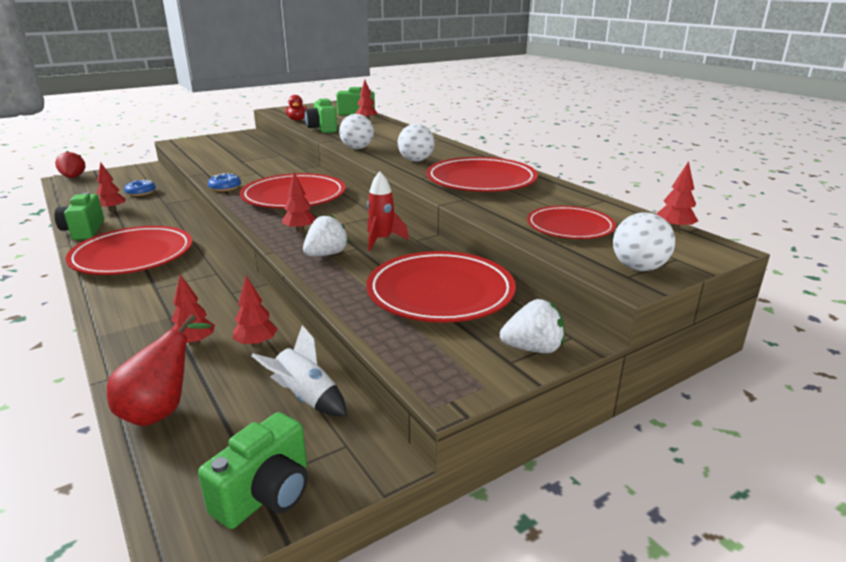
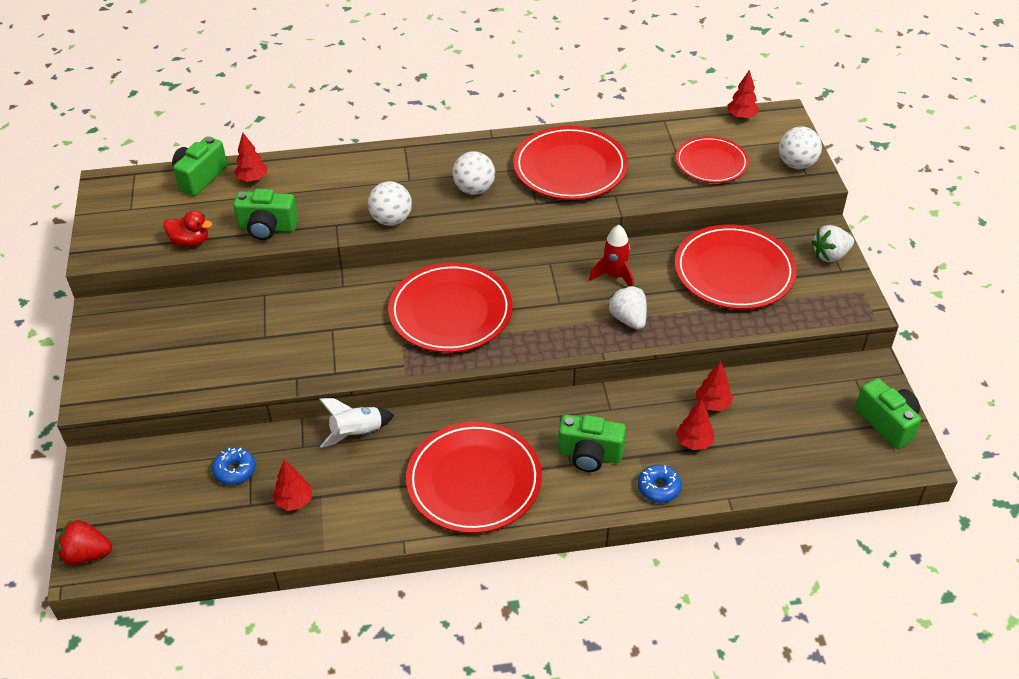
camera: 65 degrees left, 20 degrees up
green camera [54,192,104,240] -> green camera moved to [558,415,626,472]
red pear [107,314,212,426] -> none
blue donut [208,173,241,192] -> blue donut moved to [638,465,682,503]
white rocket [251,325,347,416] -> white rocket moved to [319,398,394,448]
red tree [282,172,316,232] -> none
white strawberry [500,299,565,353] -> white strawberry turned 135 degrees counterclockwise [812,225,854,262]

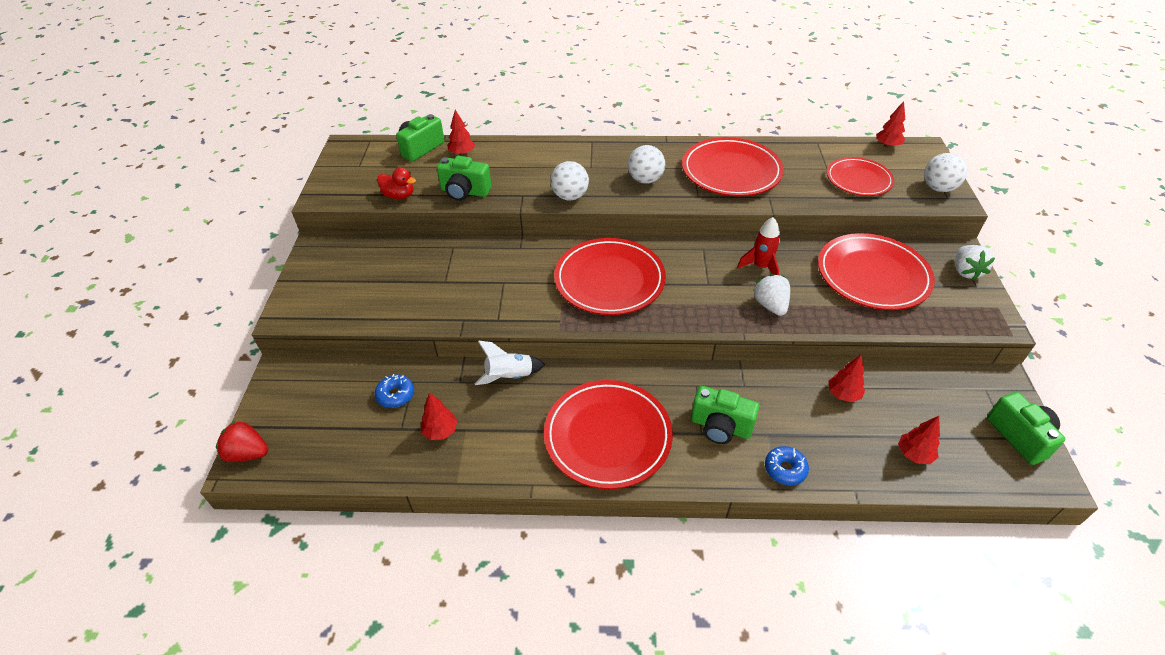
camera: 10 degrees right, 0 degrees up
red tree [676,399,714,450] -> red tree moved to [898,416,940,464]
white strawberry [812,225,854,262] -> white strawberry turned 75 degrees counterclockwise [955,245,995,280]

